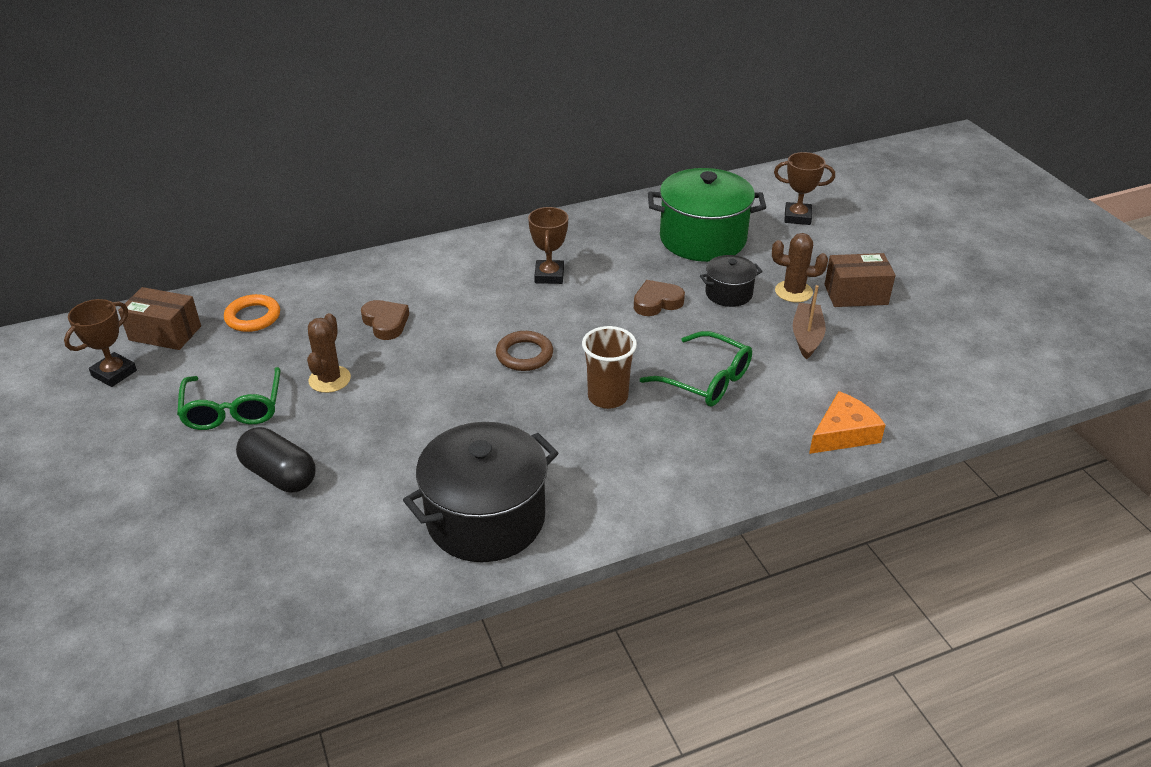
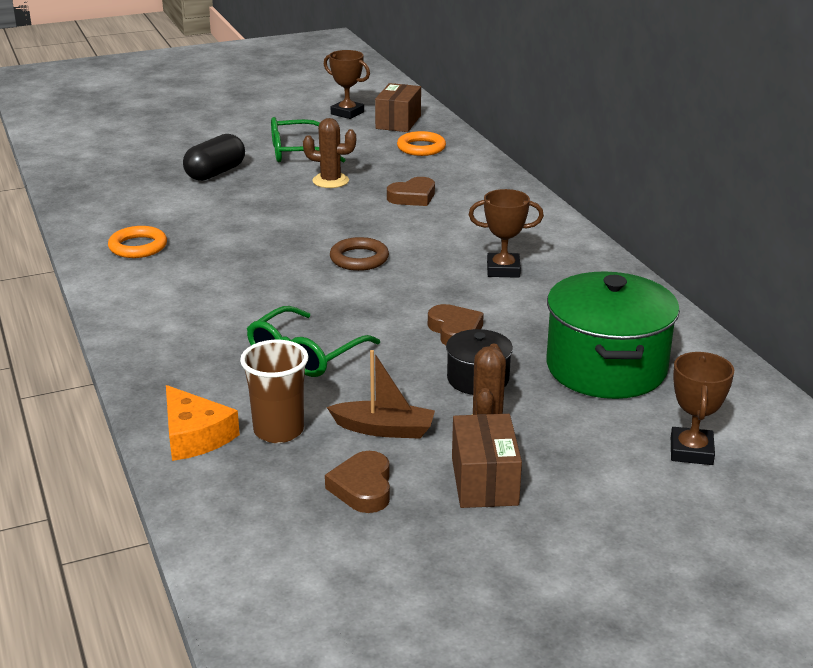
camera: 90 degrees right, 10 degrees down
black pot [403,422,558,562] -> orange ring [108,226,167,258]
brown cup [582,326,637,409] -> brown cup moved to [240,340,309,443]
none -> brown heart [325,451,390,513]

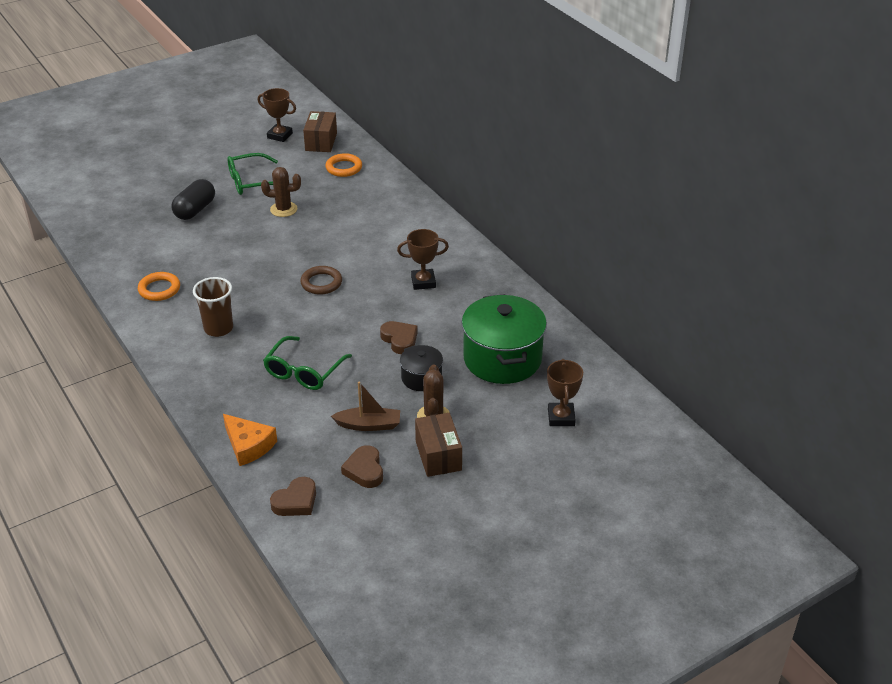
camera: 10 degrees left, 10 degrees up
brown cup [240,340,309,443] -> brown cup moved to [193,277,233,337]
brown heart [387,177,435,206] -> brown heart moved to [270,477,316,516]

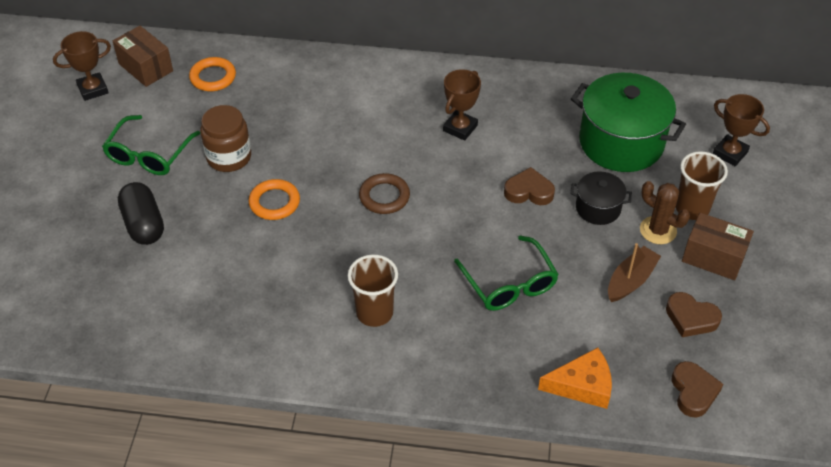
camera: 50 degrees left, 10 degrees up
orange ring [138,272,180,301] -> orange ring moved to [248,179,300,220]
brown cactus [261,167,301,217] -> brown jar [200,105,251,172]
none -> brown cup [676,151,728,220]

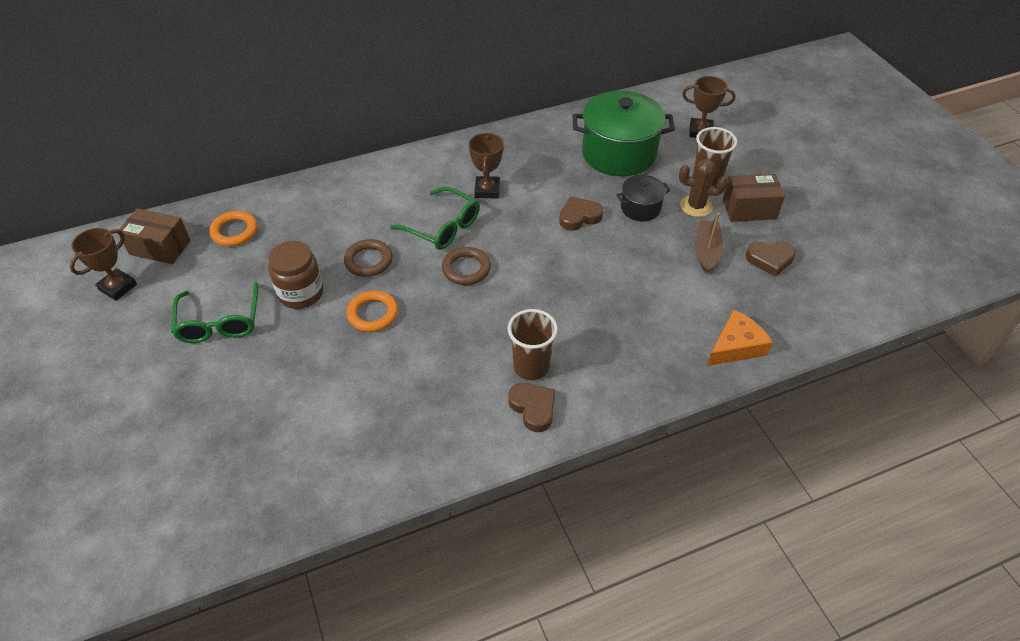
camera: 30 degrees left, 0 degrees up
black capsule [118,182,164,245] -> none
green glasses [454,235,559,311] -> green glasses moved to [390,187,480,250]
brown heart [672,361,723,417] -> brown heart moved to [508,383,555,432]
none -> brown ring [344,239,393,277]

